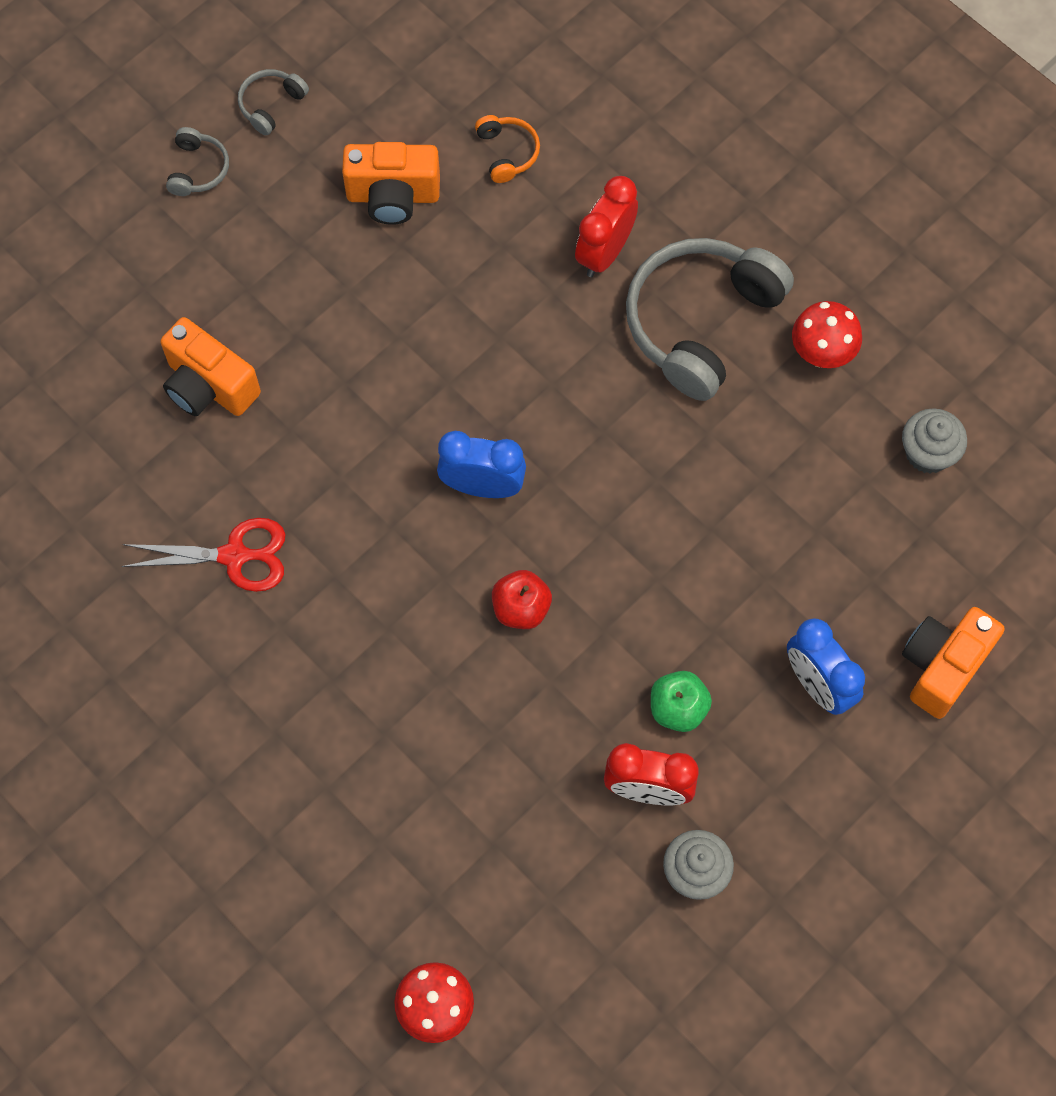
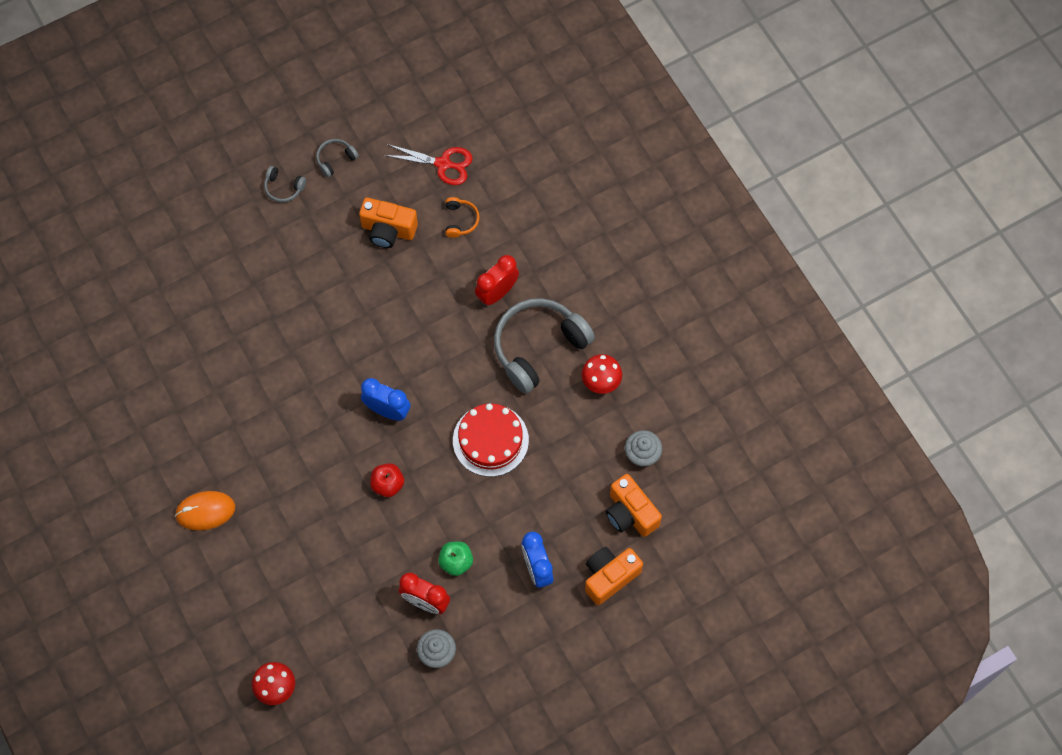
camera: 15 degrees right, 0 degrees up
red scissors [122,518,286,592] -> red scissors moved to [384,144,473,185]
orange camera [160,317,261,416] -> orange camera moved to [606,474,662,537]
grey headphones [166,127,229,196] -> grey headphones turned 90 degrees clockwise [264,166,306,202]
none -> orange mouse [175,491,235,530]
none -> red cake [453,404,529,477]

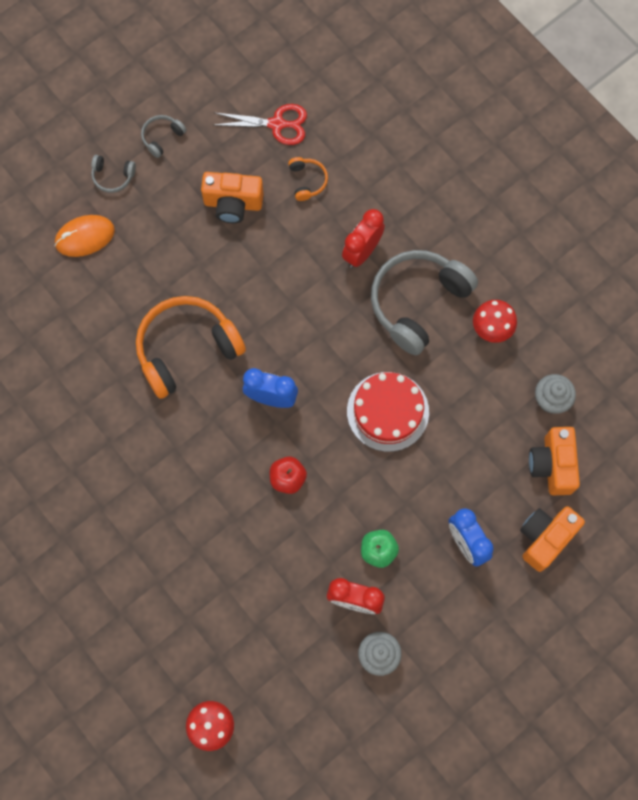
camera: 10 degrees left, 5 degrees up
orange mouse [175,491,235,530] -> orange mouse moved to [55,215,115,257]
orange camera [606,474,662,537] -> orange camera turned 45 degrees clockwise [529,427,580,495]
none -> orange headphones [136,296,246,399]

